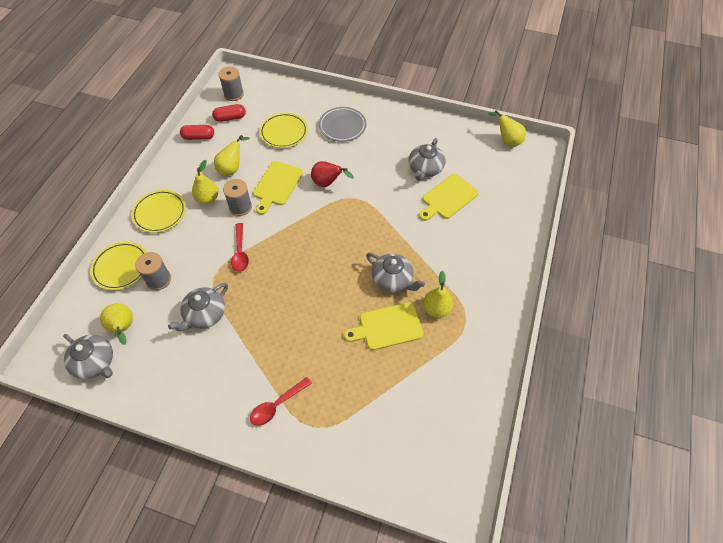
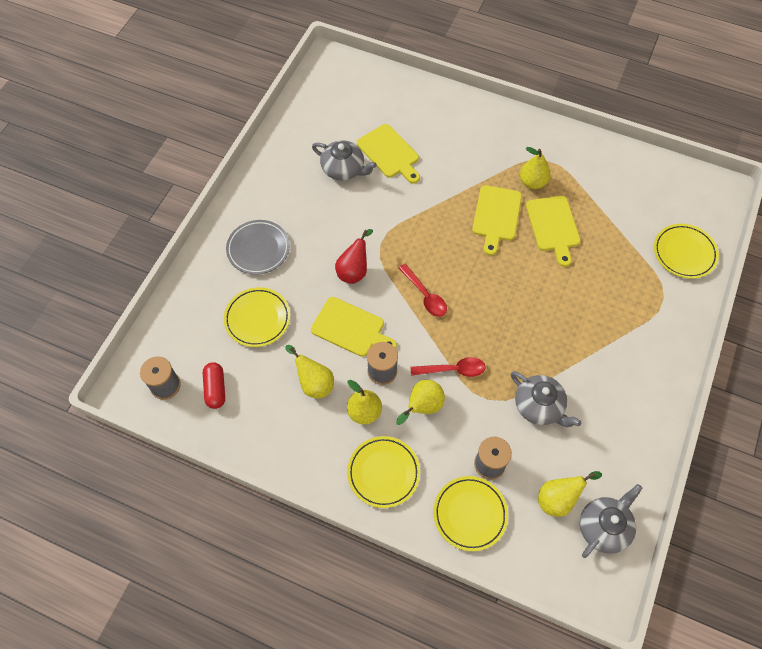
camera: 85 degrees left, 5 degrees up
red capsule [180,125,214,140] -> none
red spoon [250,377,312,426] -> red spoon moved to [399,264,447,317]
grey teapot [366,253,425,292] -> yellow cutting board [472,185,522,256]
yellow pear [488,110,526,147] -> yellow pear moved to [396,380,445,425]
none -> yellow plate [654,224,719,279]

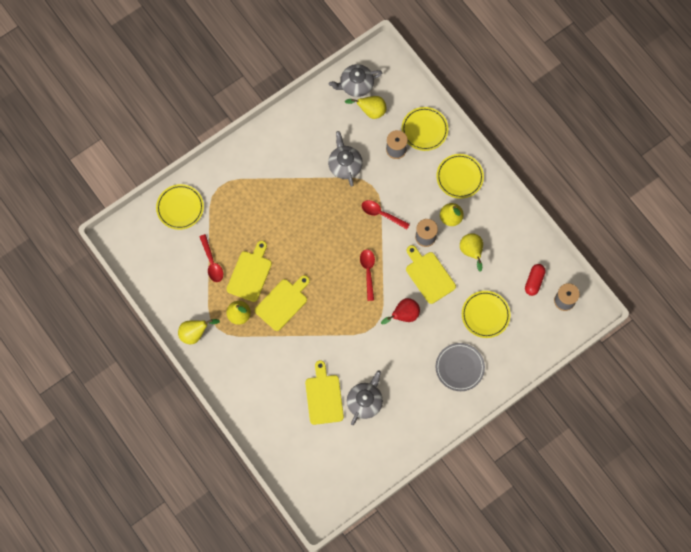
camera: 150 degrees left, 10 degrees up
grey teapot [312,140,377,181] -> grey teapot turned 60 degrees clockwise [347,370,383,425]
yellow pear [396,380,445,425] -> yellow pear moved to [178,319,220,344]
none -> red spoon [199,234,223,282]

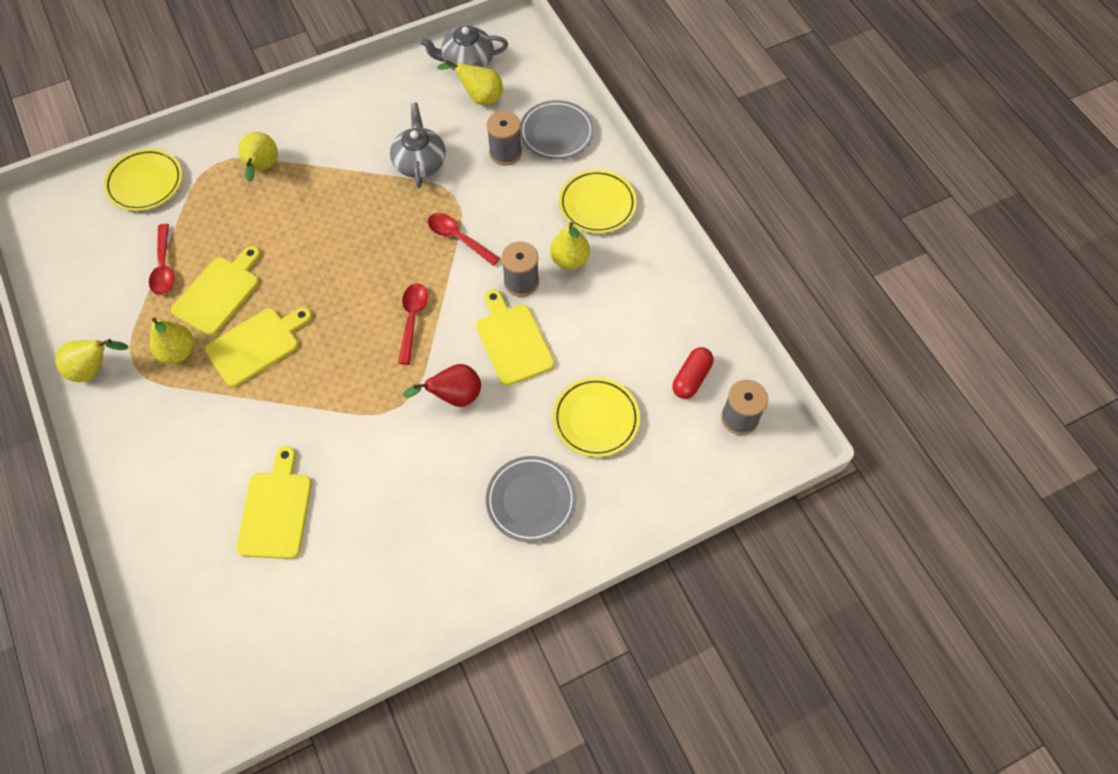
camera: 10 degrees right, 10 degrees down
grey teapot [347,370,383,425] -> none
yellow plate [401,107,448,151] -> grey plate [520,100,594,159]
yellow pear [460,233,483,272] -> yellow pear moved to [238,132,278,182]

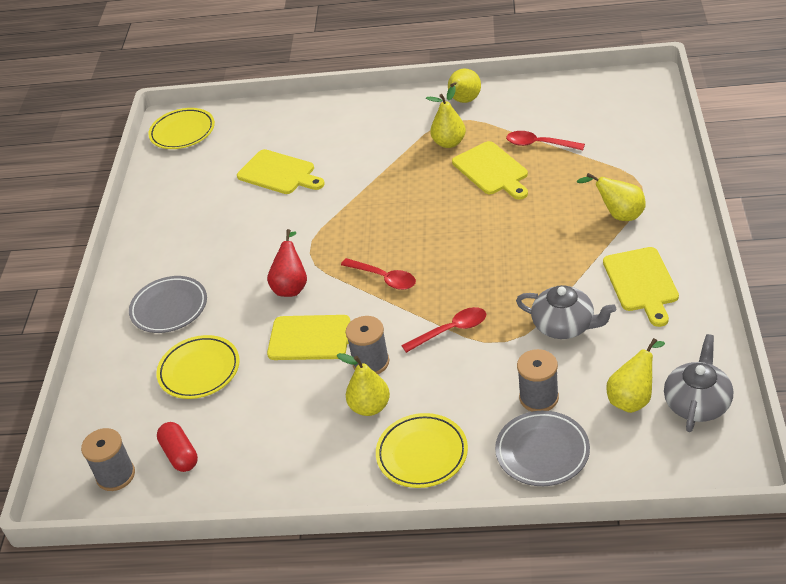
camera: 125 degrees right, 20 degrees down
yellow plate [104,149,182,211] -> yellow plate moved to [148,108,215,149]
yellow cutting board [205,307,312,387] -> yellow cutting board moved to [603,247,679,327]

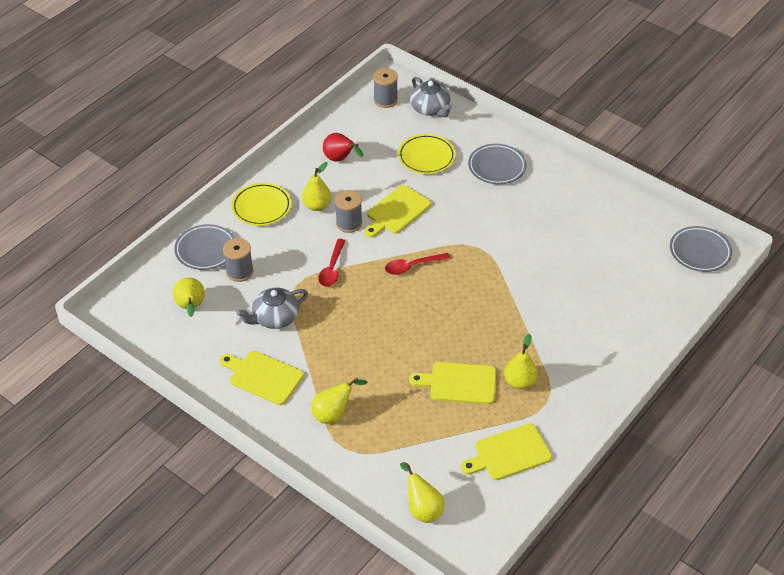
camera: 120 degrees right, 5 degrees up
yellow plate [148,108,215,149] -> grey plate [670,226,732,272]
red capsule [157,422,198,472] -> none
yellow cutting board [237,149,325,194] -> yellow cutting board moved to [461,423,552,480]
red pear [267,229,307,297] -> red pear moved to [323,133,363,162]
yellow pear [447,69,481,103] -> yellow pear moved to [400,462,444,523]
red spoon [506,131,585,150] -> none
grey teapot [664,334,733,432] -> grey teapot moved to [410,77,452,117]

